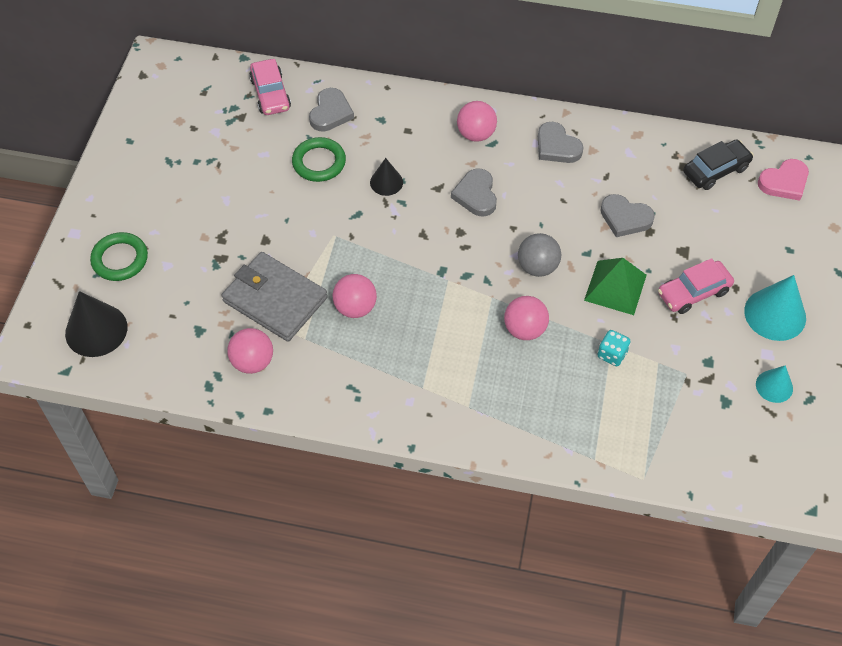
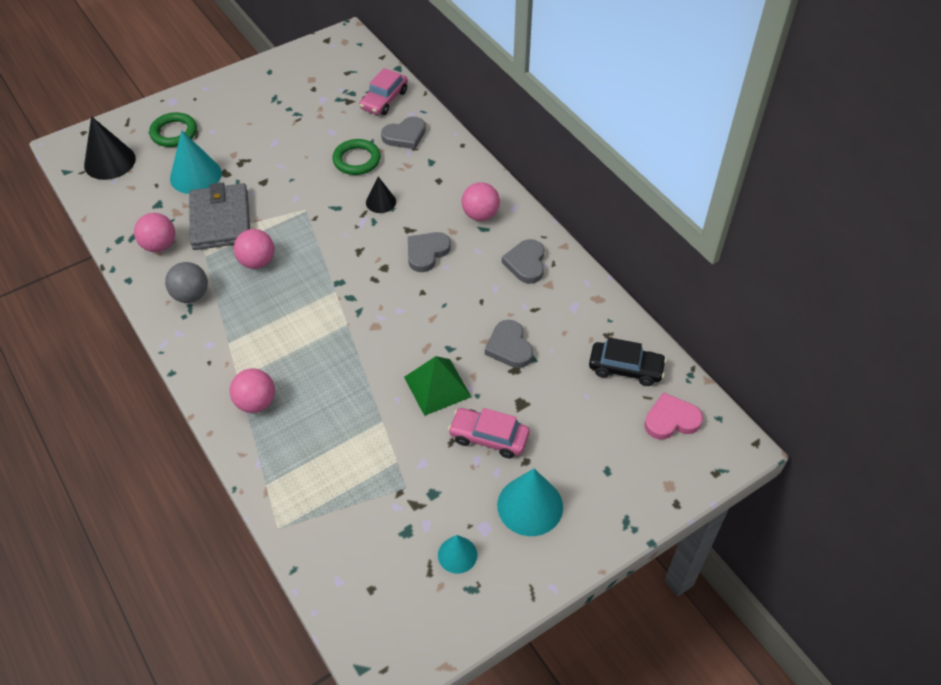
camera: 45 degrees right, 5 degrees down
pink ball [504,296,549,340] -> pink ball moved to [229,369,275,413]
grey ball [518,233,561,277] -> grey ball moved to [165,262,208,303]
turquoise dice [597,330,631,366] -> none
pink heart [758,159,809,201] -> pink heart turned 150 degrees clockwise [644,392,703,439]
none -> turquoise cone [170,130,222,194]

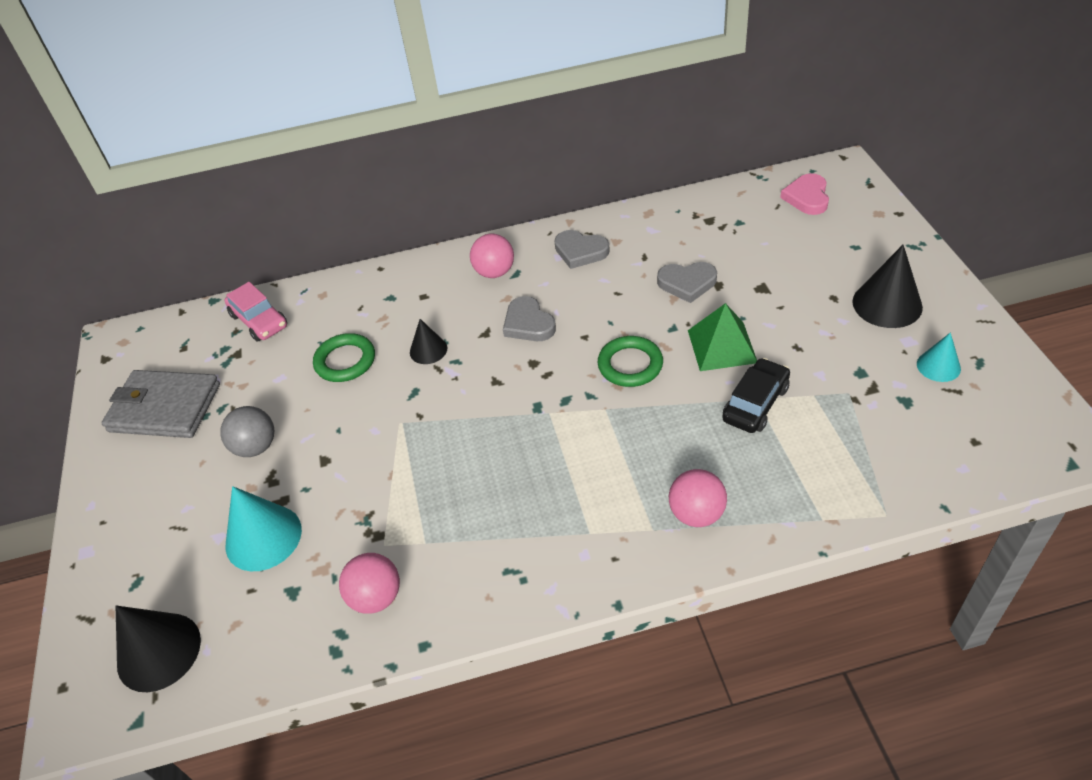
camera: 65 degrees left, 5 degrees down
green ring [149,112,197,147] -> green ring moved to [598,336,663,387]
grey ball [165,262,208,303] -> grey ball moved to [220,406,274,457]
grey wallet [189,183,250,250] -> grey wallet moved to [102,370,220,438]
pink ball [234,229,274,269] -> none
grey heart [381,117,426,149] -> none
pink car [448,408,530,458] -> none
turquoise cone [497,468,563,536] -> black cone [852,245,923,328]
black car [589,337,667,386] -> black car moved to [722,358,790,433]

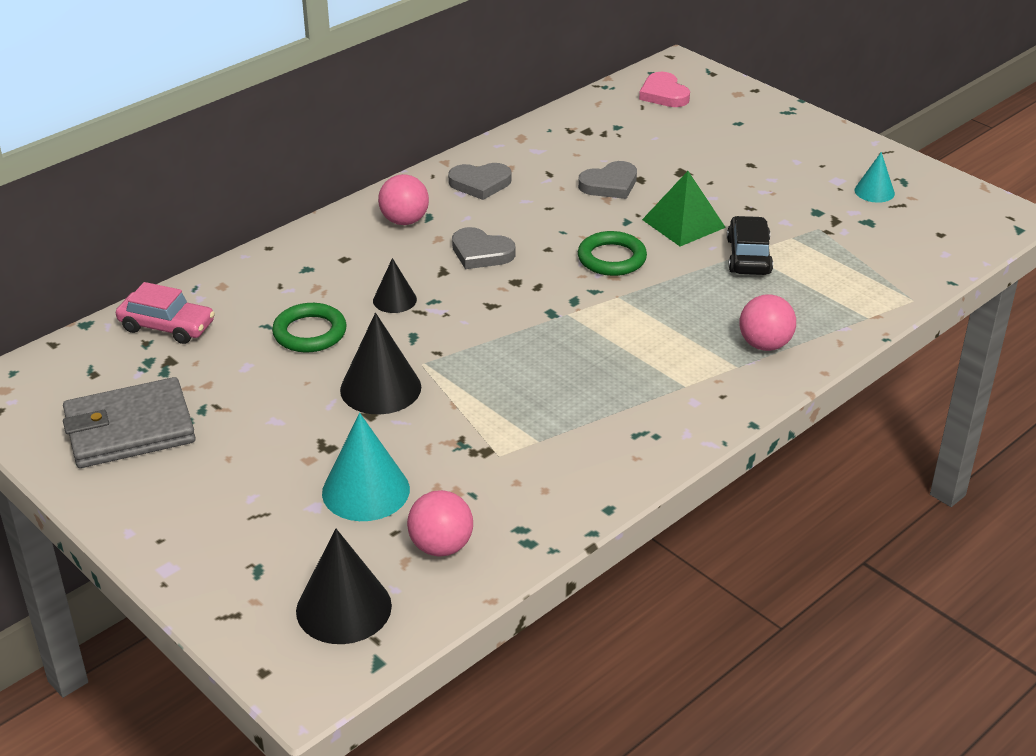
camera: 35 degrees left, 10 degrees down
grey ball [220,406,274,457] -> none
pink ball [339,553,400,614] -> pink ball moved to [407,490,473,557]
black cone [852,245,923,328] -> black cone moved to [340,313,421,414]

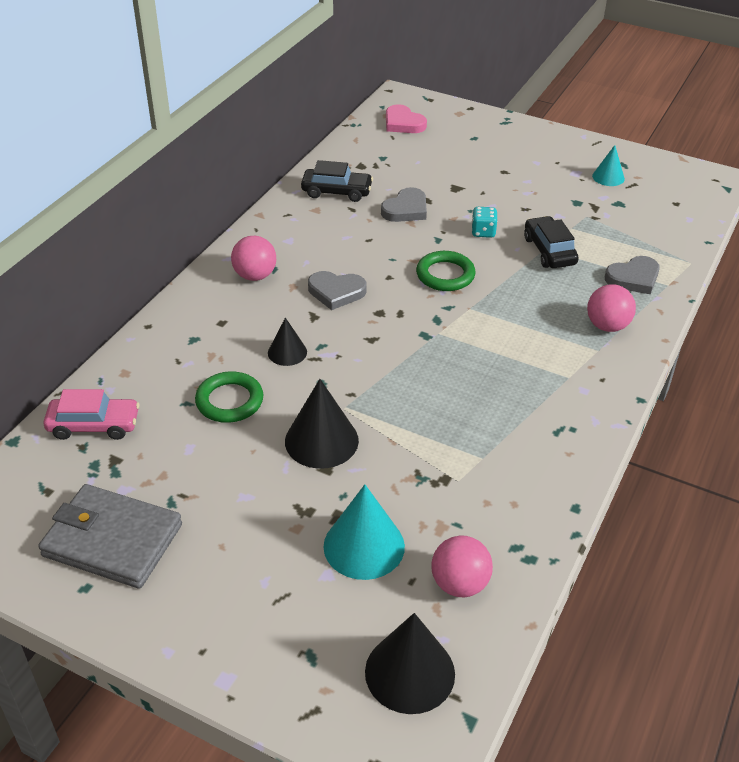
camera: 20 degrees left, 5 degrees up
grey wallet [63,377,196,468] -> grey wallet turned 60 degrees clockwise [38,484,182,589]
grey heart [448,163,512,200] -> grey heart moved to [605,256,660,294]
green pyramid [642,171,726,246] -> turquoise dice [471,207,498,238]
none -> black car [301,160,373,202]

